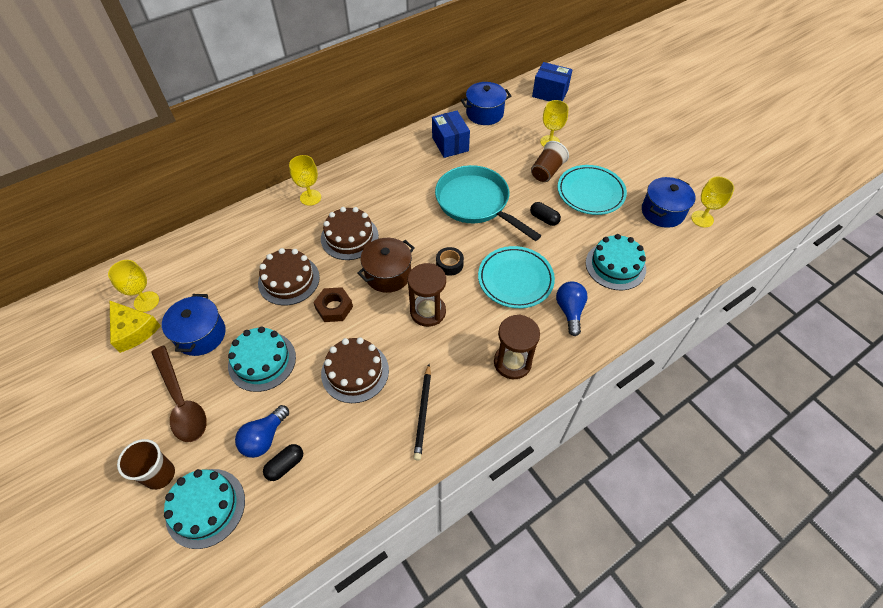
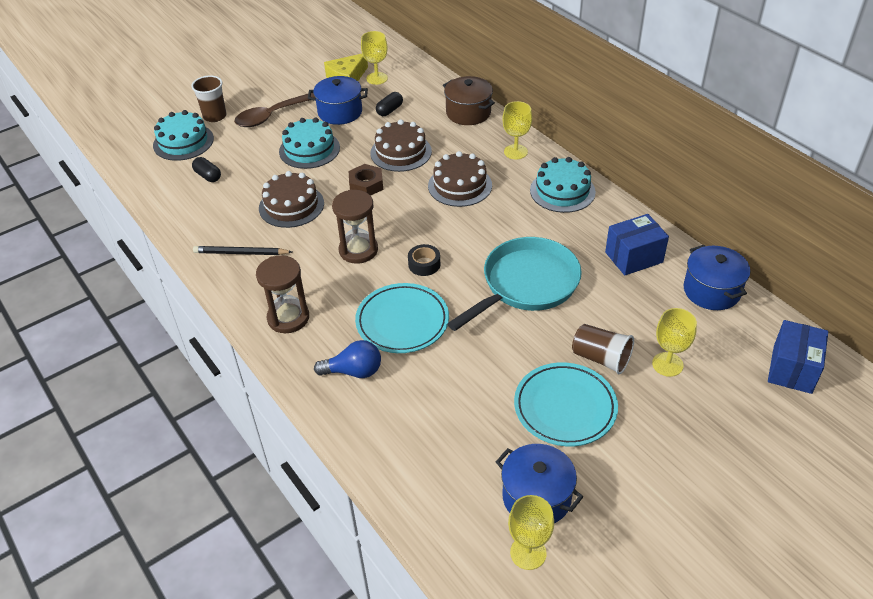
camera: 90 degrees right, 10 degrees down
blue light bulb [235,405,289,458] -> none
brown pot [357,238,414,293] -> brown pot moved to [443,76,495,125]
black capsule [530,202,561,226] -> black capsule moved to [376,92,403,116]
turquoise cake [586,234,646,290] -> turquoise cake moved to [530,157,596,213]

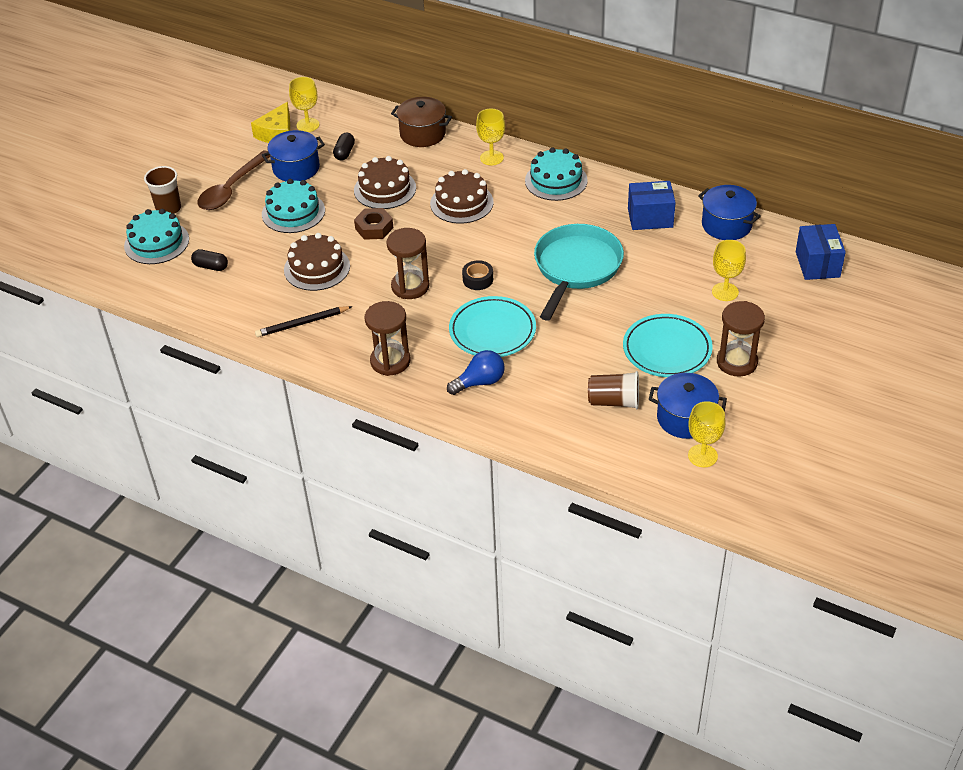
camera: 25 degrees left, 0 degrees up
brown cup [572,324,634,374] -> brown cup moved to [588,371,639,409]
blue box [605,214,669,276] -> blue box turned 45 degrees clockwise [628,181,676,230]
none -> brown hourglass [717,301,765,377]

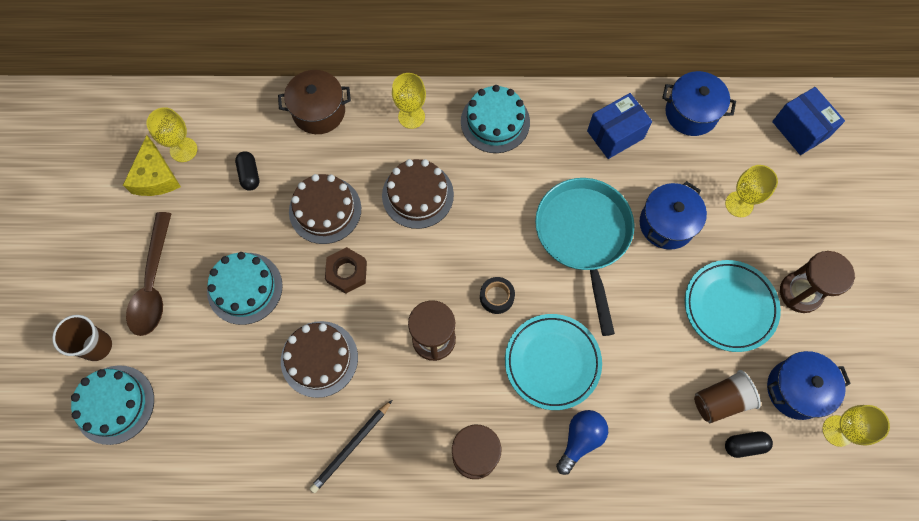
camera: 30 degrees left, 25 degrees up
black capsule [191,249,228,271] -> black capsule moved to [725,431,773,458]
blue pot [262,130,325,181] -> blue pot moved to [640,181,707,250]

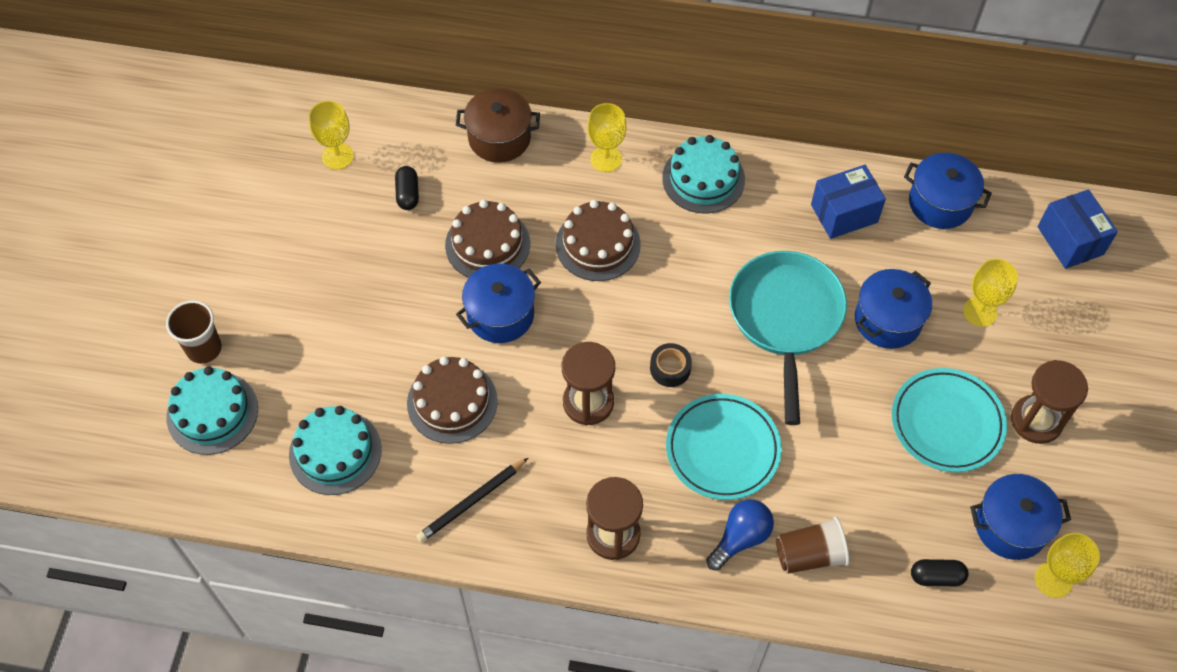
camera: 10 degrees right, 10 degrees down
yellow cheese [123,135,181,196] -> none
brown spoon [126,212,172,336] -> none
turquoise cake [207,252,283,325] -> turquoise cake moved to [289,406,382,495]
brown nut [325,247,367,294] -> blue pot [456,264,541,343]
brown cup [694,370,761,423] -> brown cup moved to [776,517,849,574]

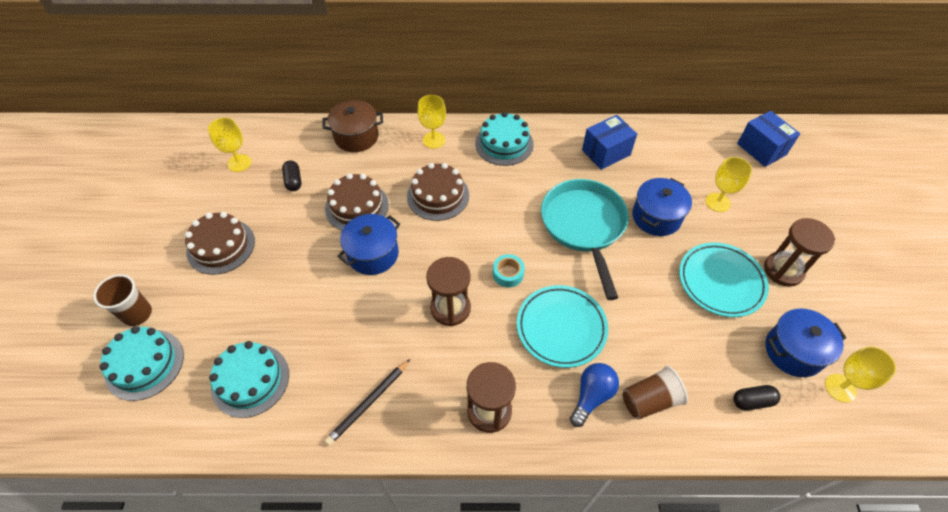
camera: 10 degrees left, 5 degrees down
brown cake [407,356,498,444] -> brown cake moved to [185,212,255,275]
black tape [650,343,692,387] -> turquoise tape [493,254,525,287]
blue pot [904,153,992,229] -> none

